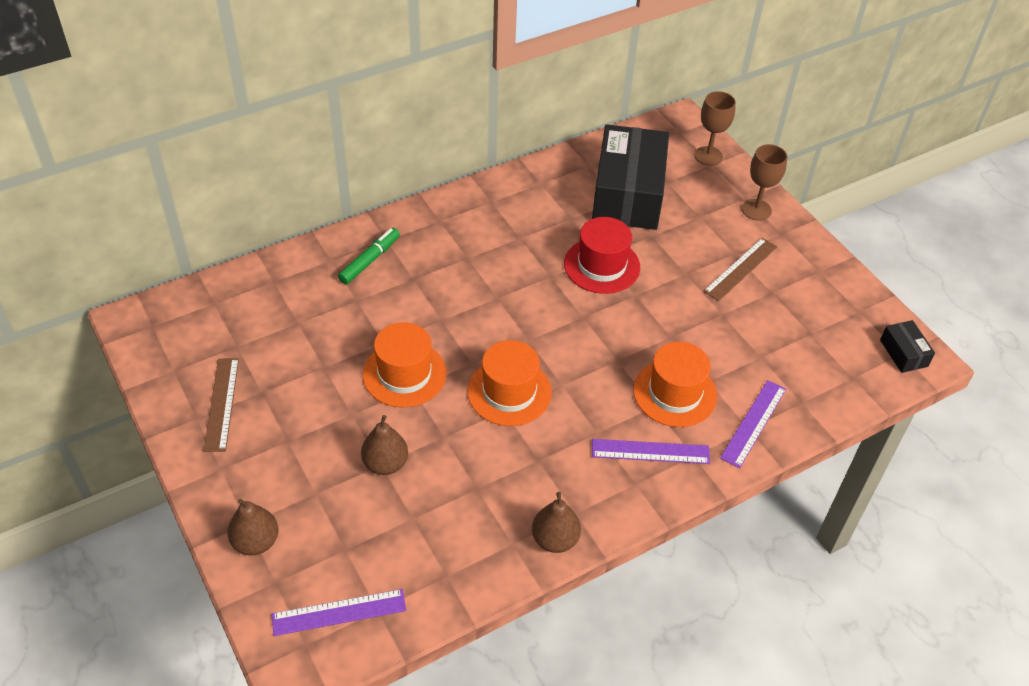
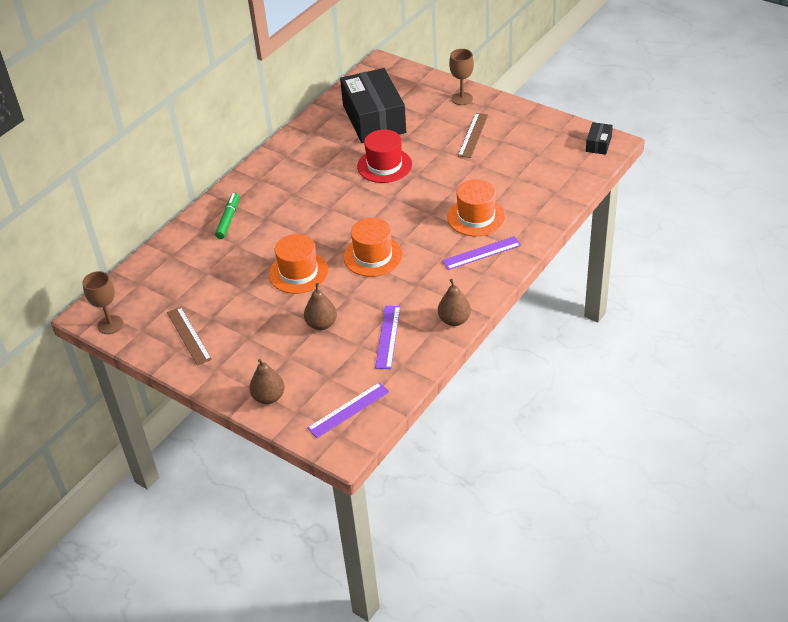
camera: 20 degrees left, 5 degrees down
brown goblet [694,91,736,166] -> brown goblet moved to [83,271,123,334]
purple ruler [720,380,786,468] -> purple ruler moved to [375,306,400,369]
black box [880,320,935,373] -> black box turned 60 degrees clockwise [586,122,613,155]

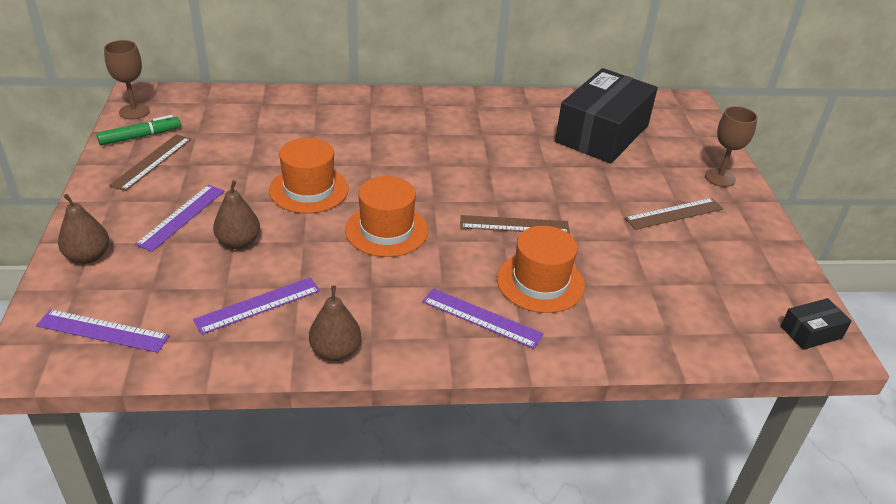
camera: 45 degrees right, 5 degrees down
green marker [215,193,240,239] -> green marker moved to [96,115,181,145]
red hat [357,129,412,183] -> none
none -> purple ruler [135,185,224,252]
none -> brown ruler [460,215,570,234]

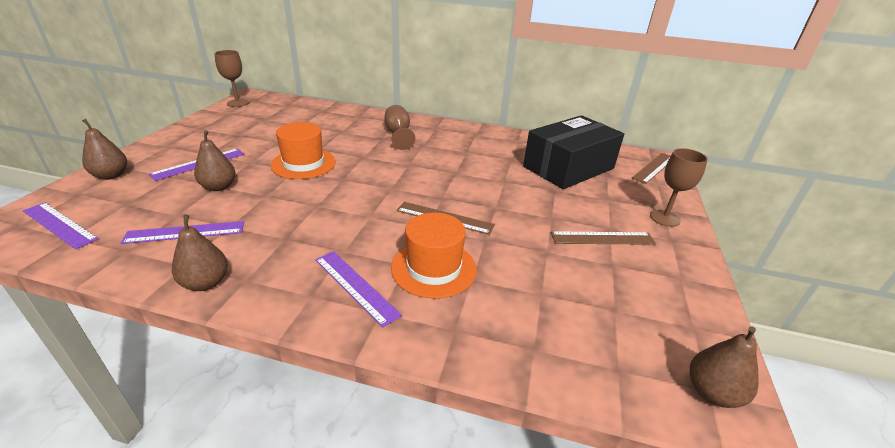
camera: 20 degrees right, 5 degrees down
green marker [96,115,181,145] -> none
brown ruler [109,134,191,191] -> brown ruler moved to [632,153,670,184]
orange hat [345,176,428,257] -> none
black box [781,298,852,350] -> brown pear [690,327,759,408]
none -> brown goblet [385,105,415,150]

